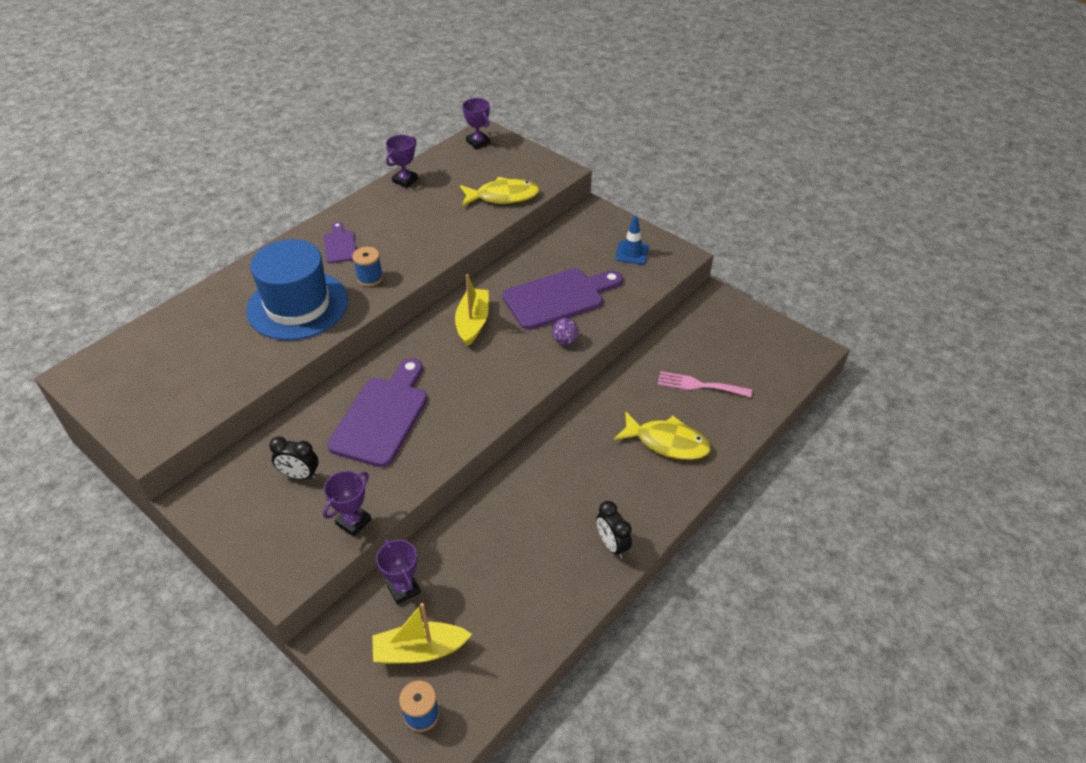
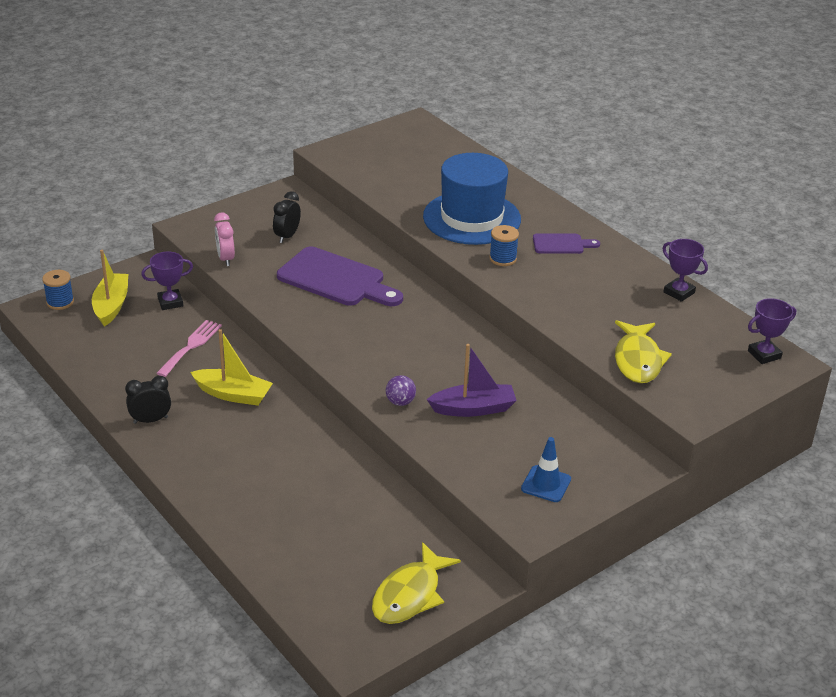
camera: 100 degrees right, 10 degrees down
purple trophy [323,471,372,537] -> pink clock [214,212,235,266]
yellow boat [455,274,489,346] -> yellow boat moved to [190,329,273,406]
purple cutting board [503,268,623,330] -> purple boat [427,344,517,417]
yellow fish [614,411,711,460] -> yellow fish moved to [372,542,461,624]
pink fork [658,371,752,397] -> pink fork moved to [157,320,222,377]

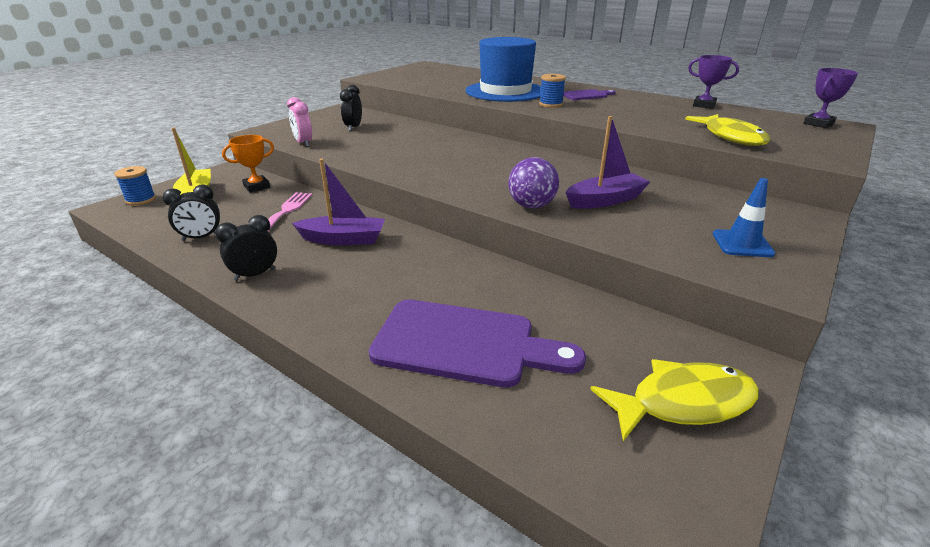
camera: 15 degrees left, 5 degrees down
purple trophy [141,252,193,310] -> orange trophy [222,135,274,192]
yellow boat [190,329,273,406] -> purple boat [292,159,385,245]
purple cutting board [277,246,403,306] -> purple cutting board moved to [369,299,586,388]
yellow fish [372,542,461,624] -> yellow fish turned 120 degrees counterclockwise [590,359,759,441]
purple ball [386,375,416,406] -> purple ball [508,157,559,208], size x1.52
none -> black clock [162,184,220,241]

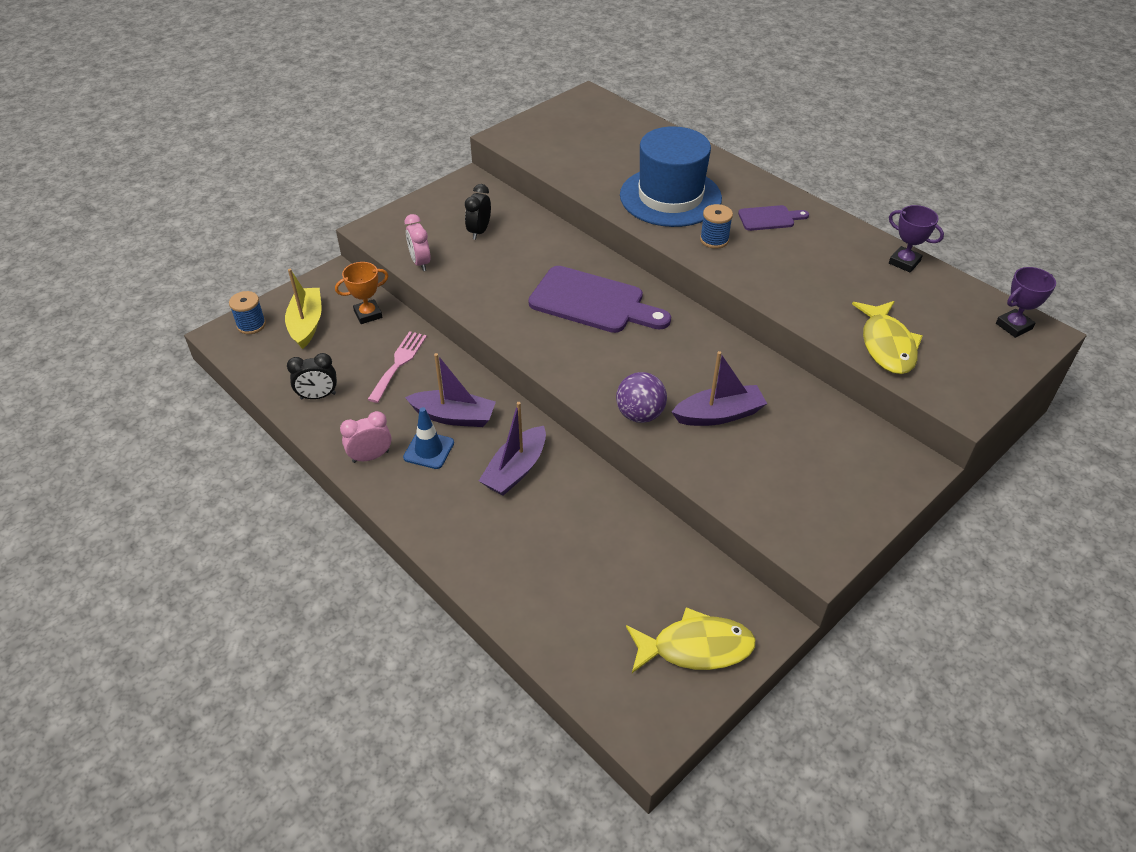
camera: 10 degrees right, 15 degrees up
black clock [215,215,277,281] -> pink clock [340,411,392,463]
purple cutting board [369,299,586,388] -> purple cutting board moved to [528,266,671,333]
blue traffic cone [713,178,775,257] -> blue traffic cone moved to [403,407,454,469]
none -> purple boat [479,402,546,496]

